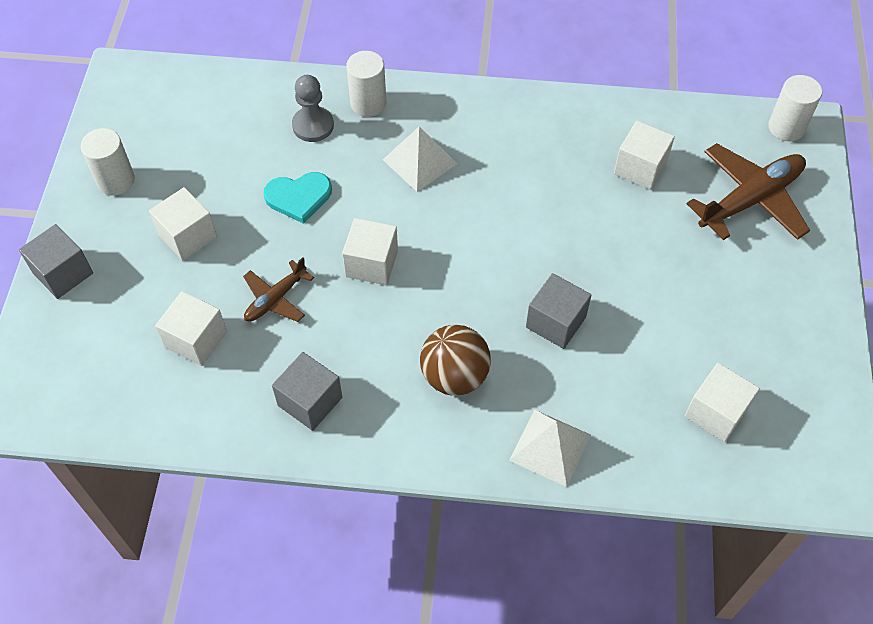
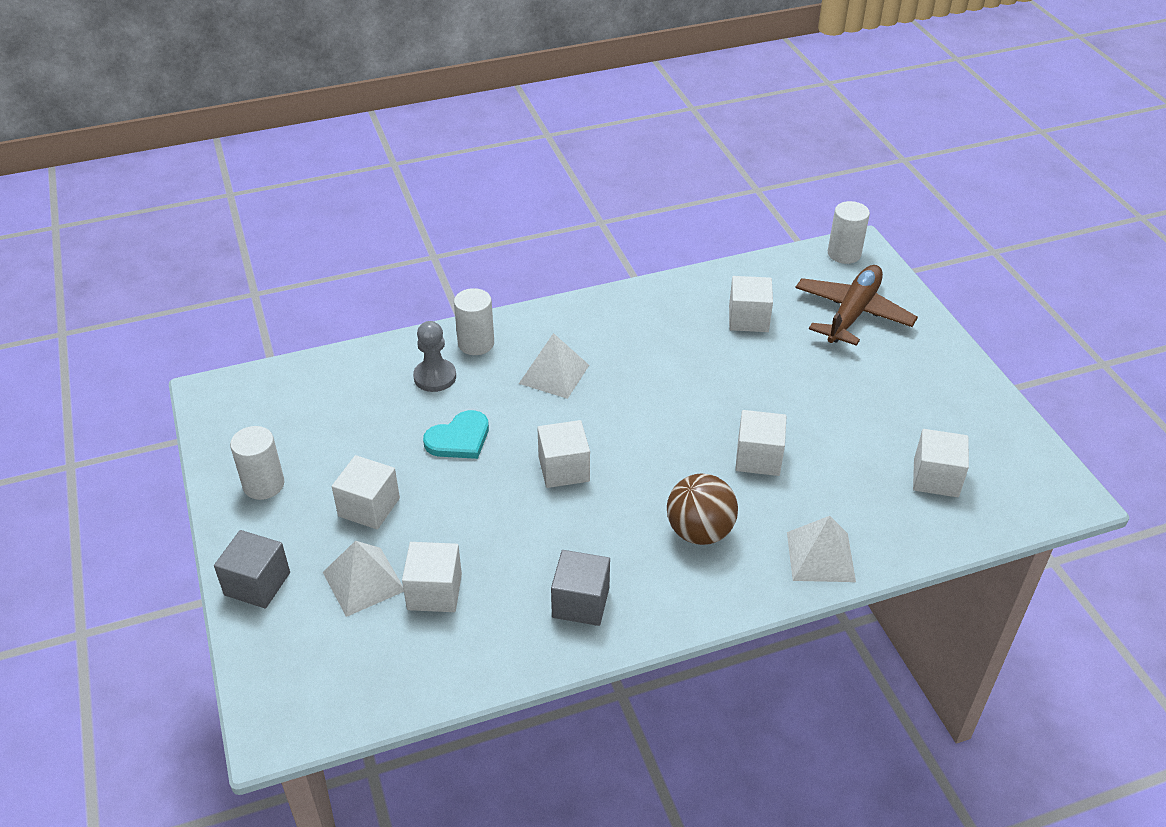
camera: 25 degrees left, 15 degrees down
brown plane [243,257,314,322] -> none
grey cube [526,273,591,349] -> white cube [735,410,786,476]
none -> white pyramid [323,541,404,617]

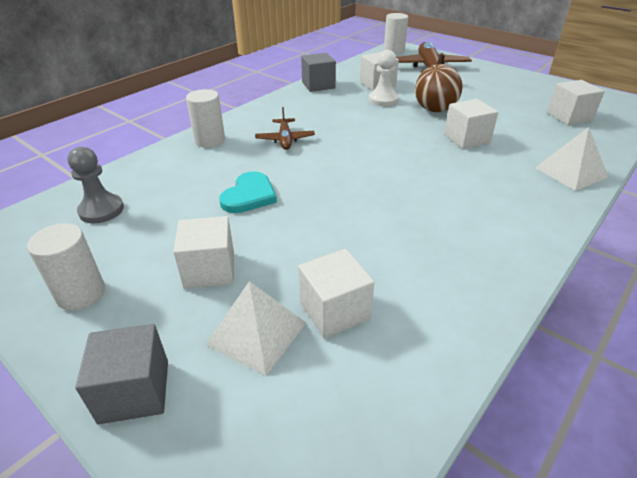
camera: 30 degrees left, 5 degrees down
grey pawn [413,321,456,392] -> grey pawn moved to [67,147,124,223]
white pyramid [519,333,589,399] -> brown plane [255,107,315,150]
white cube [537,420,590,488] -> none
grey cube [551,550,610,626] -> grey cube moved to [301,53,336,92]
brown ball [667,473,738,545] -> brown ball moved to [415,64,463,112]
none -> white pawn [369,50,399,106]

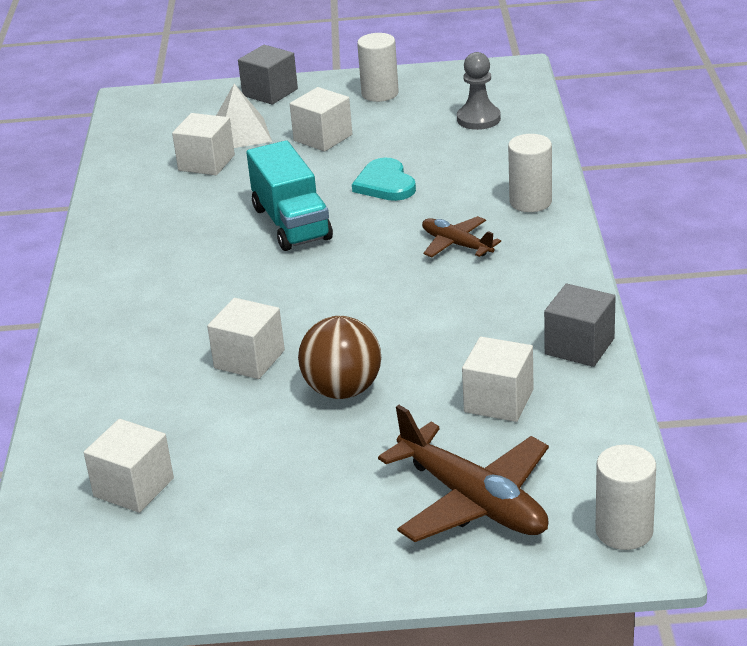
camera: 140 degrees right, 5 degrees down
white pawn [369,50,399,106] -> none
white pyramid [535,127,608,191] -> none
none -> turquoise truck [246,140,333,251]

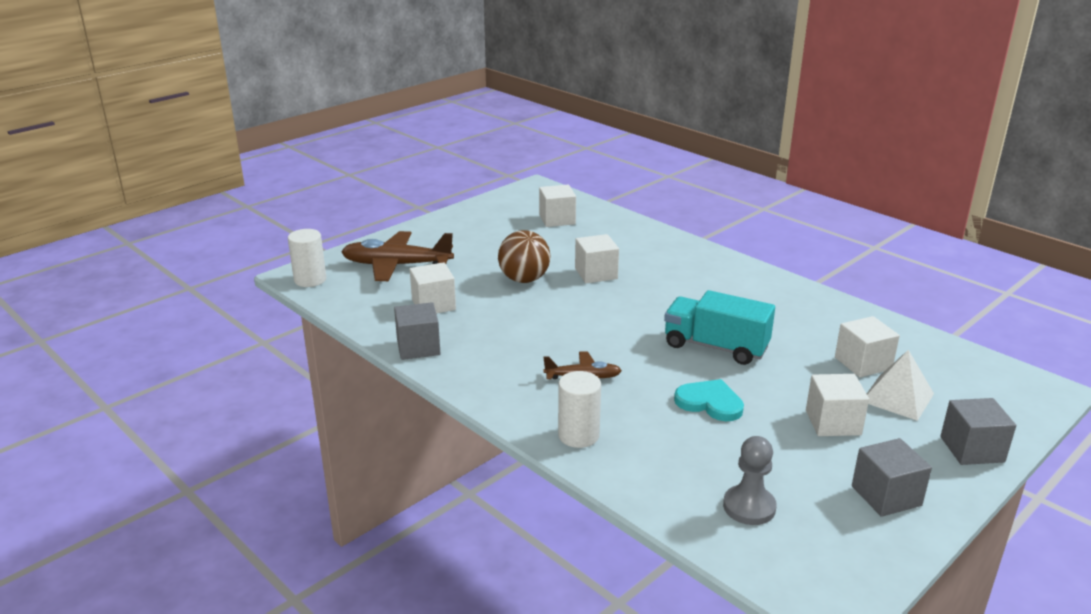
camera: 135 degrees right, 5 degrees down
white cylinder [357,33,399,102] -> grey cube [852,438,932,517]

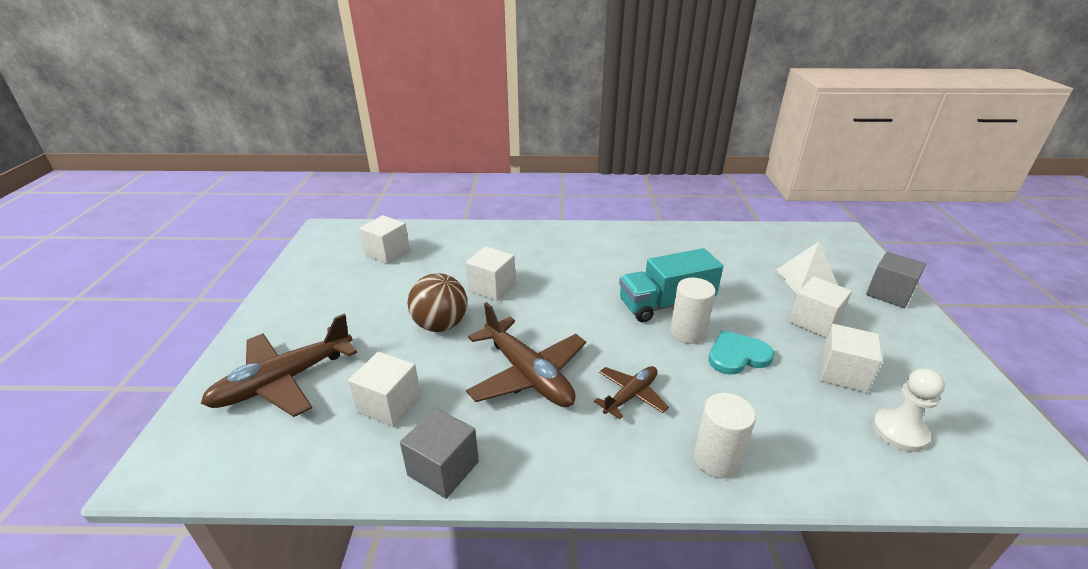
camera: 45 degrees left, 5 degrees up
white cylinder [288,229,326,287] -> white cylinder moved to [670,278,716,344]
grey pawn [723,436,777,525] -> white pawn [872,368,945,452]
white cube [835,316,900,377] -> white cube moved to [820,324,882,393]
grey cube [852,438,932,517] -> none
none -> brown plane [466,302,586,407]

